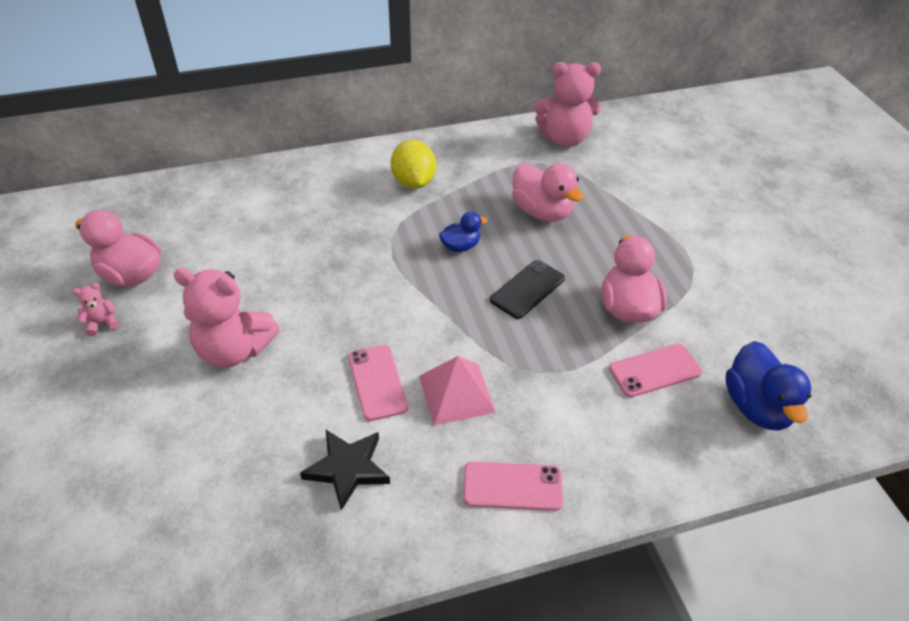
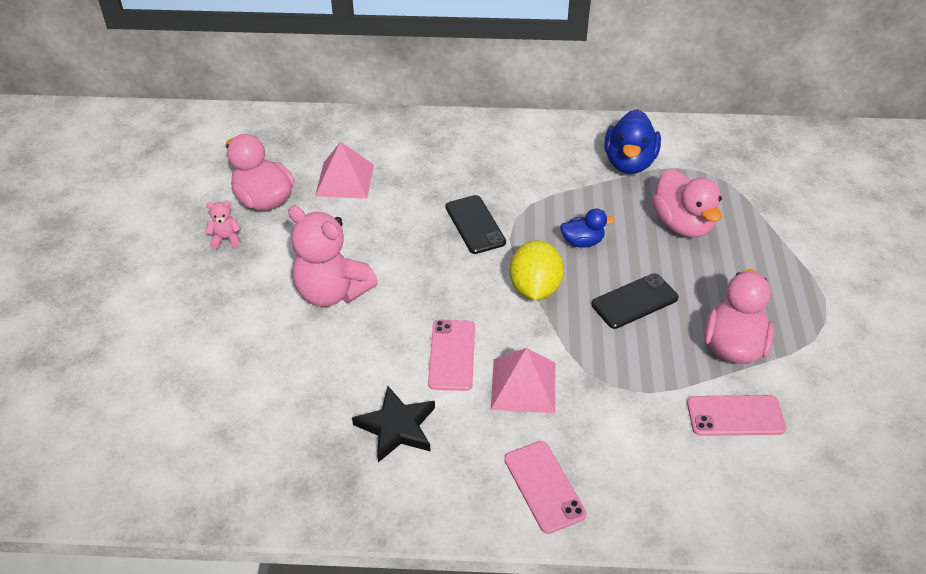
camera: 20 degrees right, 0 degrees up
yellow lemon [391,140,436,189] -> yellow lemon moved to [510,240,564,300]
pink phone [463,461,563,511] -> pink phone turned 45 degrees clockwise [504,441,587,534]
pink teddy bear [534,62,601,147] -> none
blue duck [726,341,811,431] -> blue duck moved to [604,109,661,174]
none -> pink pyramid [315,141,374,199]
none -> black phone [446,195,506,254]

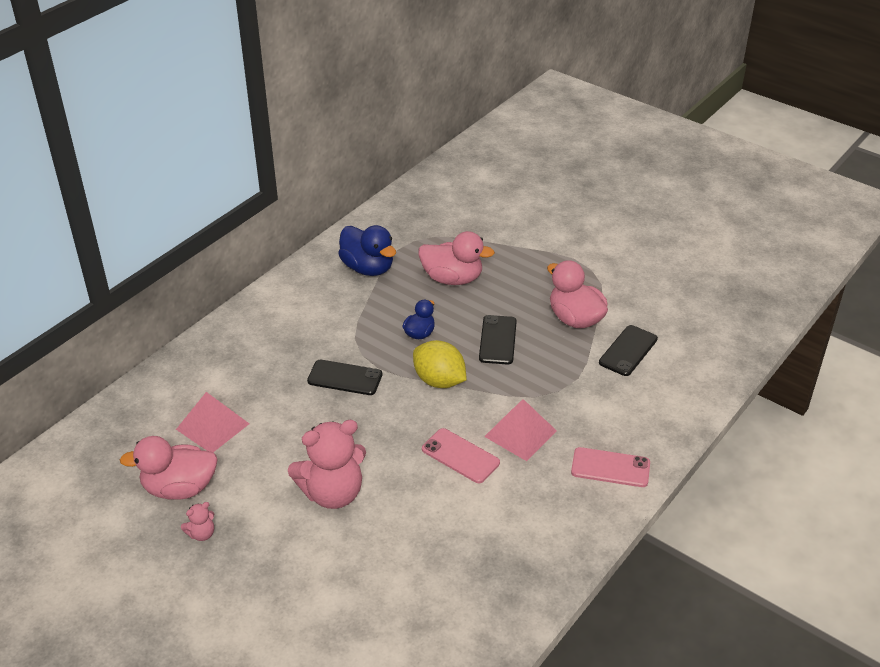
camera: 55 degrees left, 5 degrees down
pink teddy bear [205,201,241,249] -> pink teddy bear turned 150 degrees counterclockwise [181,502,214,541]
black star [352,386,435,462] -> none
pink phone [687,395,786,436] -> black phone [599,325,658,376]

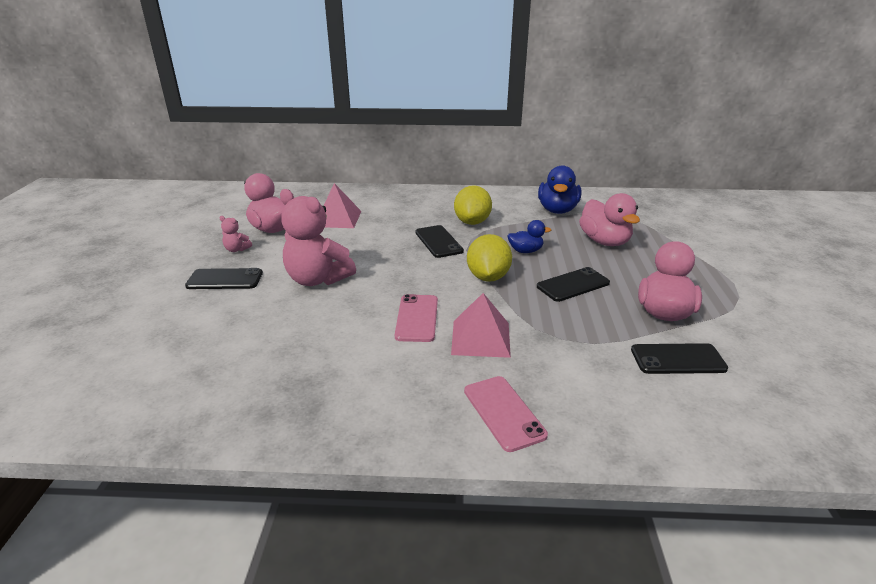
camera: 55 degrees right, 10 degrees down
none -> black phone [185,268,263,289]
none -> yellow lemon [454,185,492,225]

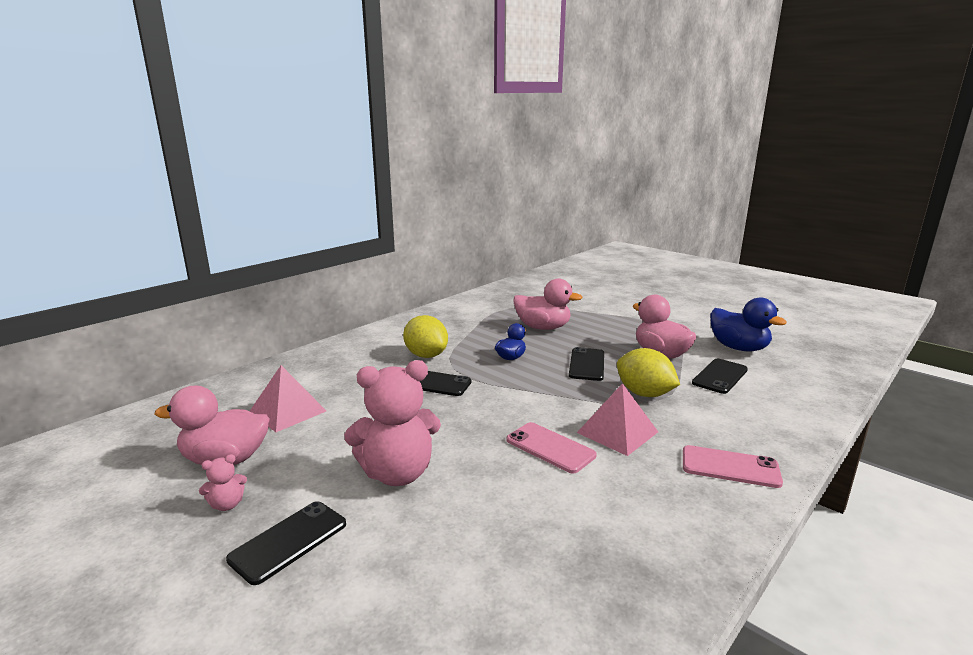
camera: 50 degrees left, 10 degrees down
yellow lemon [467,234,512,282] -> yellow lemon moved to [617,348,680,397]
blue duck [538,165,582,214] -> blue duck moved to [710,297,787,352]

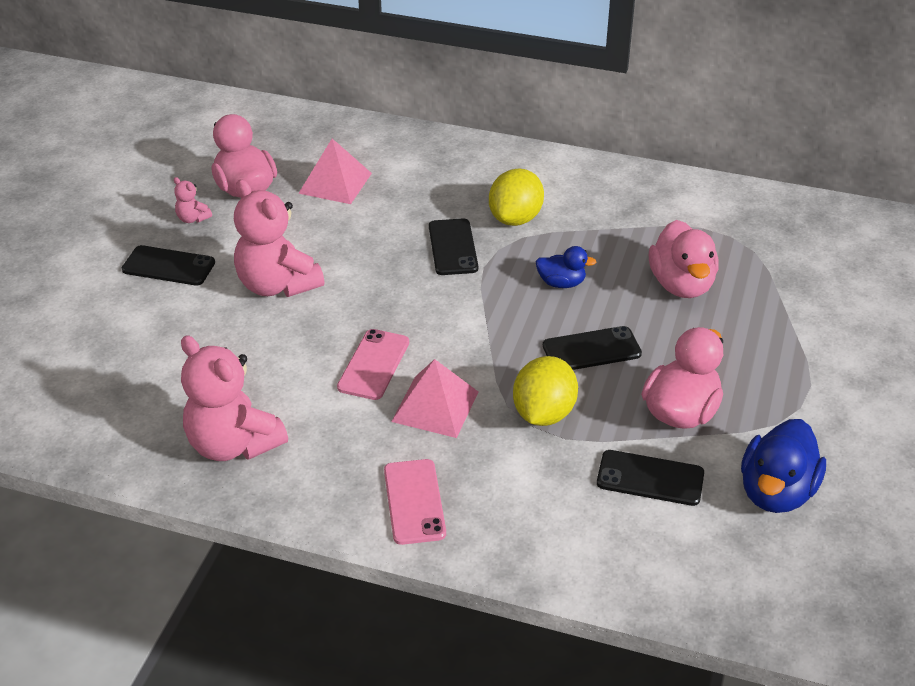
camera: 65 degrees right, 20 degrees up
none -> pink teddy bear [181,335,288,461]

